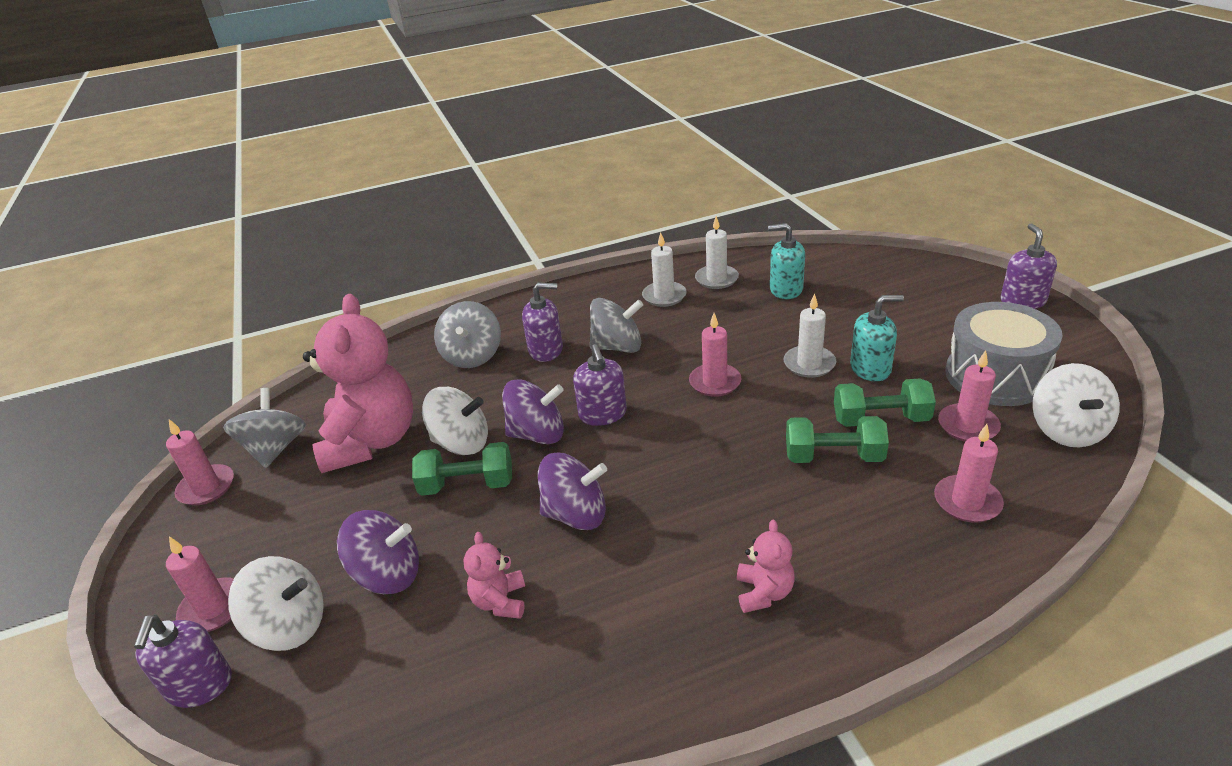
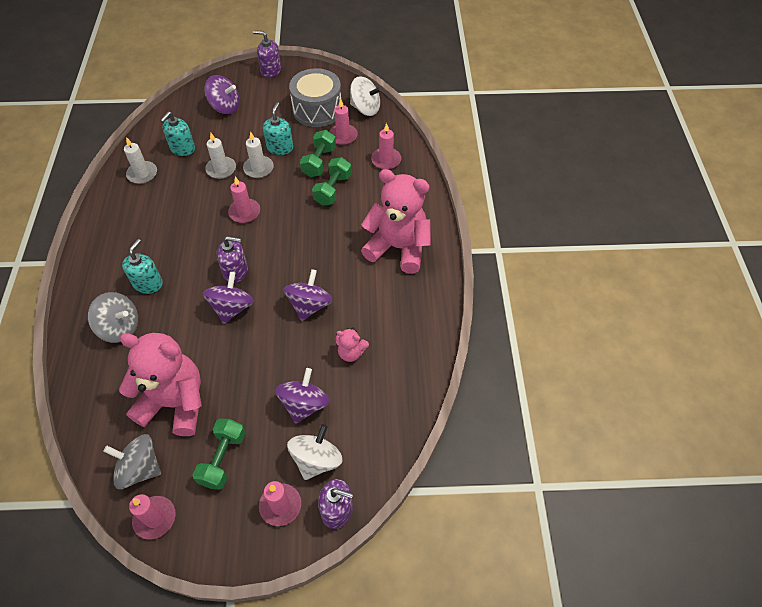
camera: 75 degrees left, 20 degrees up
green dumbbell [412,442,512,496] -> green dumbbell moved to [193,419,246,490]
white spinning top [422,387,488,455] -> none
purple soap dispenser [522,282,563,362] -> turquoise soap dispenser [122,239,163,294]
grey spinning top [590,298,643,353] -> none
white candle [642,232,687,307] -> white candle moved to [205,133,236,179]
pink teddy bear [737,520,795,613] -> pink teddy bear [361,169,431,274], size x2.28
none -> purple spinning top [204,75,240,114]

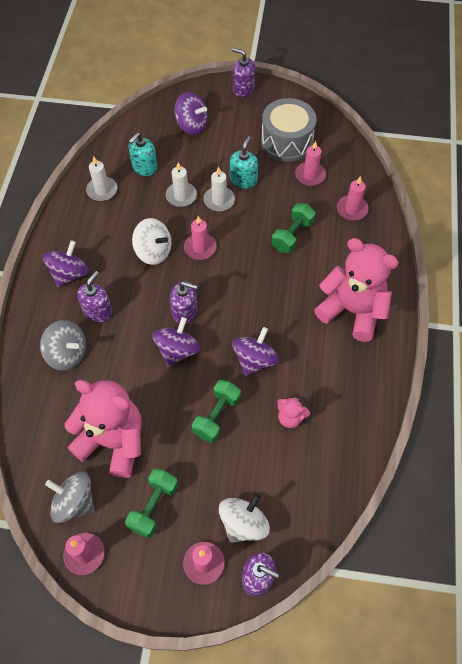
camera: 10 degrees right, 5 degrees up
turquoise soap dispenser [122,239,163,294] -> purple soap dispenser [77,271,113,322]
purple spinning top [275,368,330,423] -> purple spinning top moved to [43,240,89,287]
green dumbbell [300,130,336,177] -> green dumbbell moved to [192,380,241,443]
white spinning top [350,76,382,116] -> white spinning top moved to [132,218,171,265]

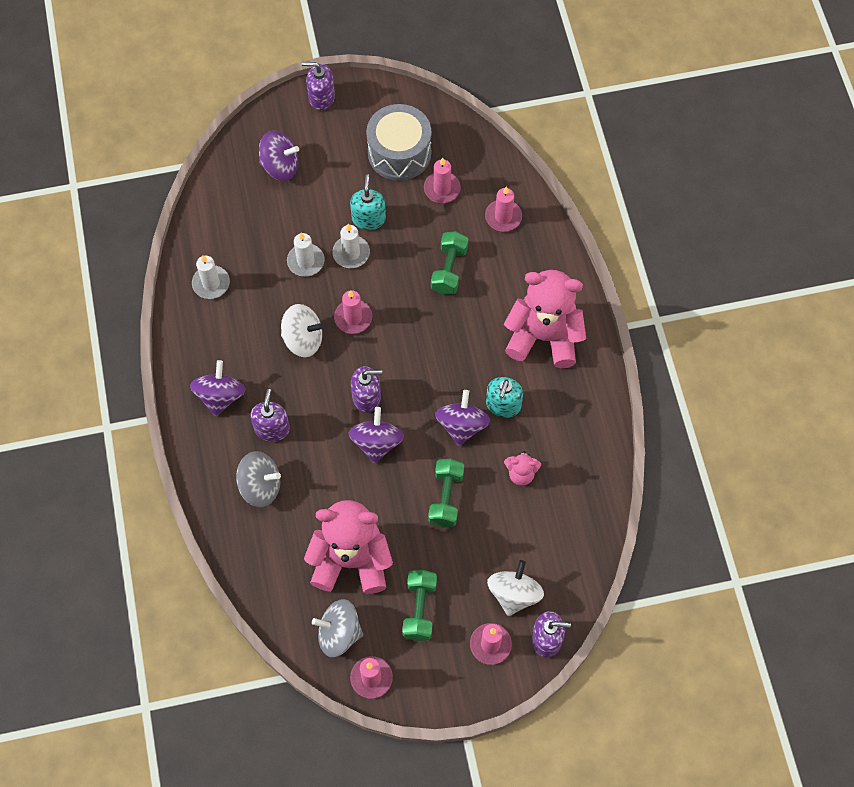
camera: 20 degrees left, 5 degrees up
turquoise soap dispenser [129,133,157,176] -> turquoise soap dispenser moved to [486,377,523,418]

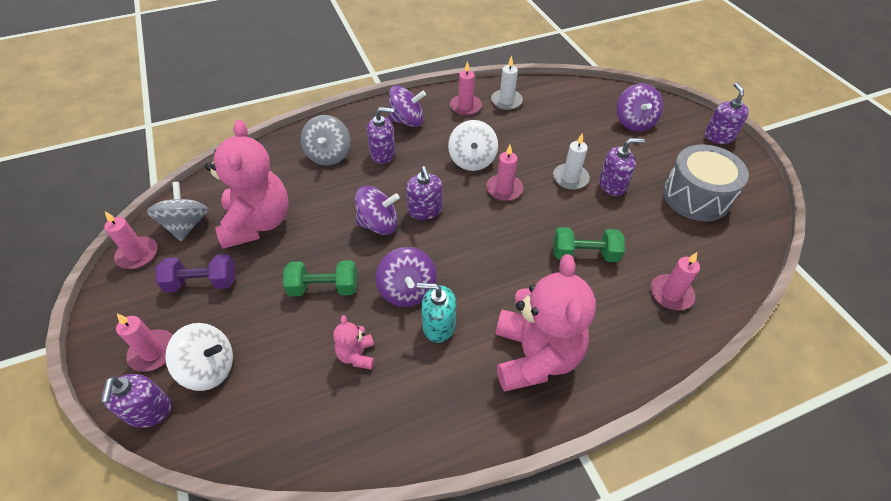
camera: 80 degrees right, 15 degrees down
white candle [287,232,325,277] -> none
turquoise soap dispenser [350,174,386,230] -> purple soap dispenser [599,138,645,196]
green dumbbell [402,570,437,641] -> purple dumbbell [156,254,235,292]
pink candle [424,158,461,203] -> pink candle moved to [450,61,482,115]
purple spinning top [435,390,490,446] -> purple spinning top turned 75 degrees clockwise [376,247,437,307]

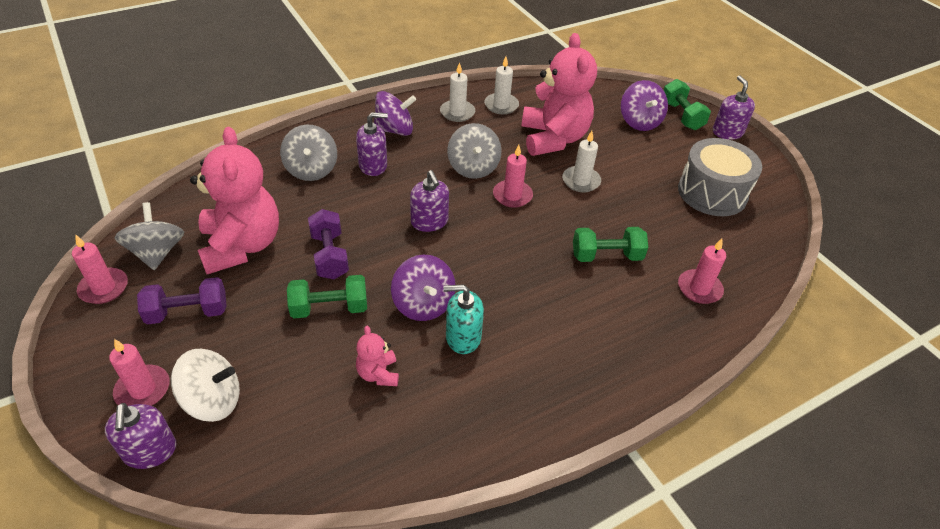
camera: 10 degrees left, 5 degrees down
purple spinning top [355,186,400,235] -> none
white spinning top [448,120,498,171] -> grey spinning top [447,123,502,179]
pink candle [450,61,482,115] -> white candle [440,62,475,122]
pink teddy bear [496,254,596,392] -> pink teddy bear moved to [521,33,597,156]
purple soap dispenser [599,138,645,196] -> none
none -> purple dumbbell [308,209,349,279]
none -> green dumbbell [664,79,711,130]

